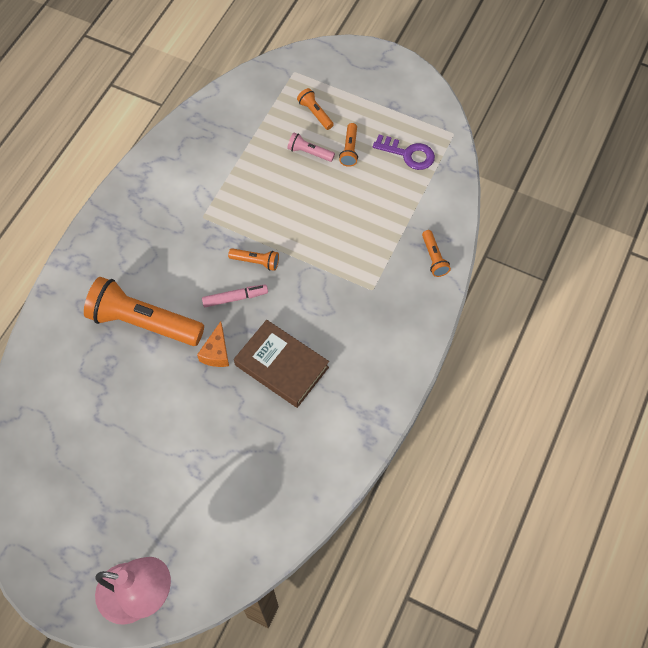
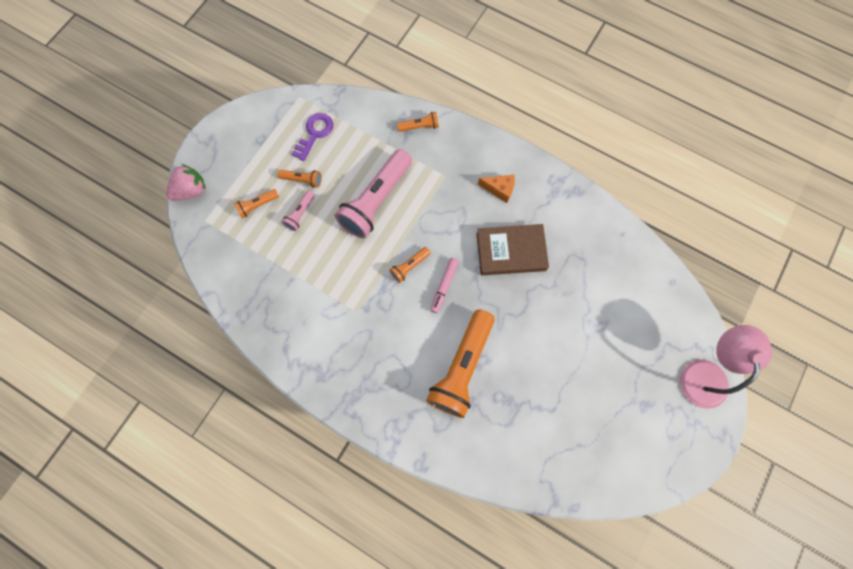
camera: 85 degrees left, 10 degrees up
orange cheese [197,321,229,367] -> orange cheese moved to [478,175,515,203]
pink marker [202,285,268,307] -> pink marker turned 150 degrees counterclockwise [430,258,459,313]
orange flashlight [228,248,279,271] -> orange flashlight turned 150 degrees counterclockwise [389,247,431,283]
brown book [234,320,329,408] -> brown book turned 45 degrees clockwise [476,224,549,275]
none -> pink strawberry [166,164,206,201]
none -> pink flashlight [335,149,412,238]

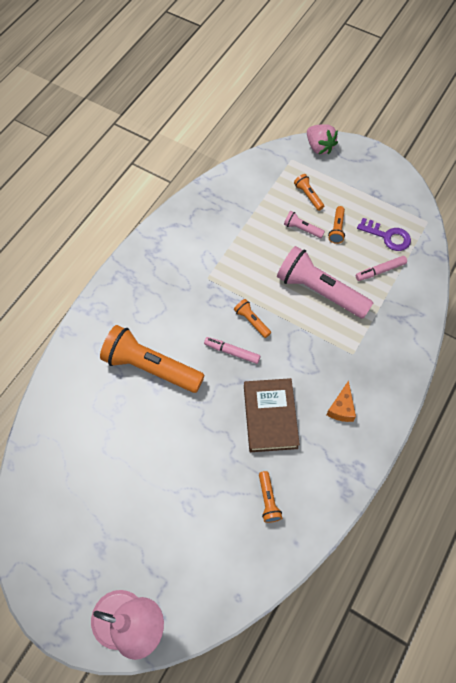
camera: 90 degrees right, 10 degrees down
orange flashlight [397,112,439,132] -> orange flashlight moved to [259,471,282,523]
none -> pink marker [356,256,407,281]

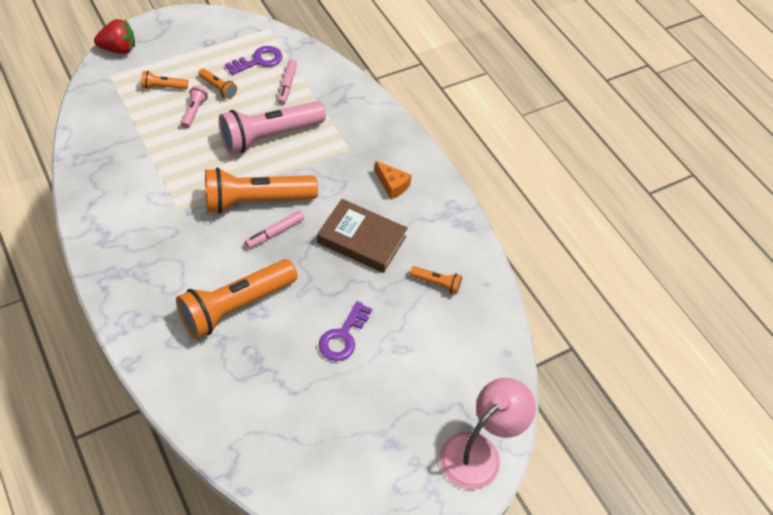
camera: 65 degrees left, 10 degrees down
orange flashlight [234,299,271,338] -> orange flashlight [205,167,318,213], size x2.25
pink flashlight [284,211,325,238] -> pink flashlight turned 135 degrees clockwise [181,86,208,128]
pink strawberry [307,124,338,155] -> red strawberry [94,19,135,54]
none -> purple key [319,301,372,361]

